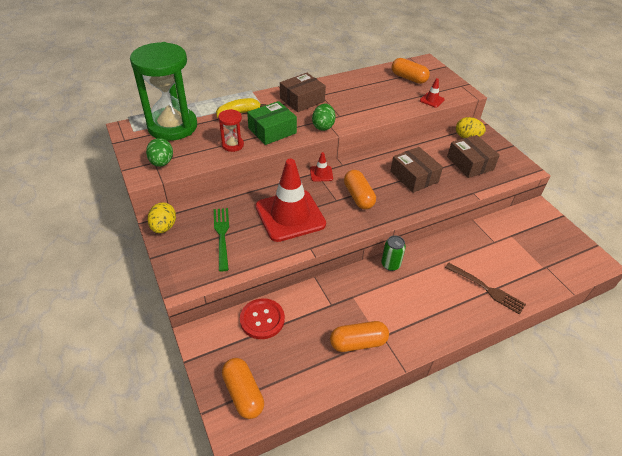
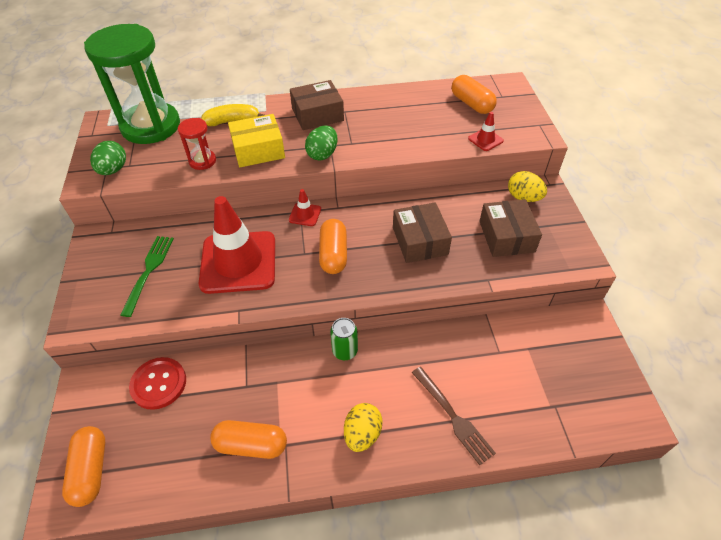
camera: 20 degrees right, 5 degrees up
yellow egg [147,202,176,233] -> yellow egg moved to [344,403,383,452]
green box [247,101,297,145] -> yellow box [228,114,285,167]

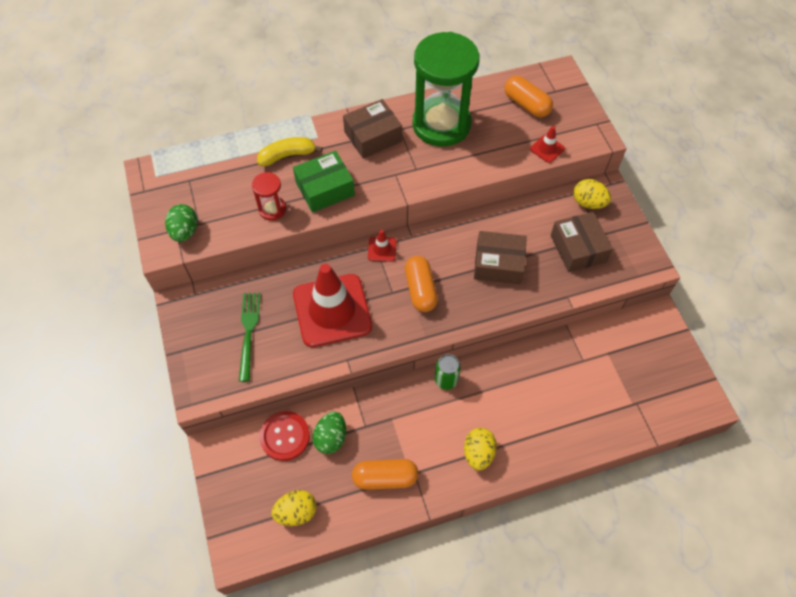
camera: 10 degrees left, 10 degrees up
orange capsule [62,426,105,507] -> none
green hourglass [84,24,180,144] -> green hourglass moved to [413,32,479,147]
yellow box [228,114,285,167] -> green box [293,151,355,213]
green egg [305,125,338,160] -> green egg moved to [312,411,346,454]
brown box [393,202,452,263] -> brown box turned 60 degrees counterclockwise [474,231,527,285]
brown fork [412,367,496,465] -> none
none -> yellow egg [271,490,317,526]

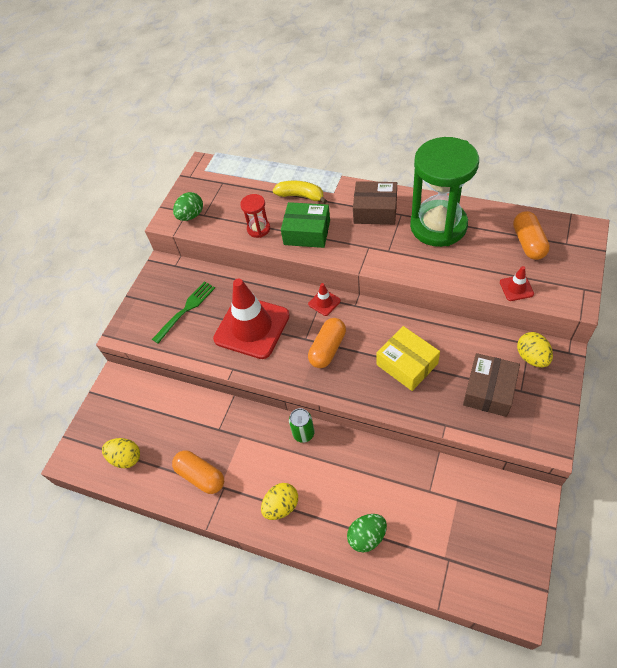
camera: 45 degrees right, 5 degrees down
red button [259,411,310,461] -> none
green egg [312,411,346,454] -> green egg moved to [347,514,387,552]
brown box [474,231,527,285] -> yellow box [377,326,440,391]

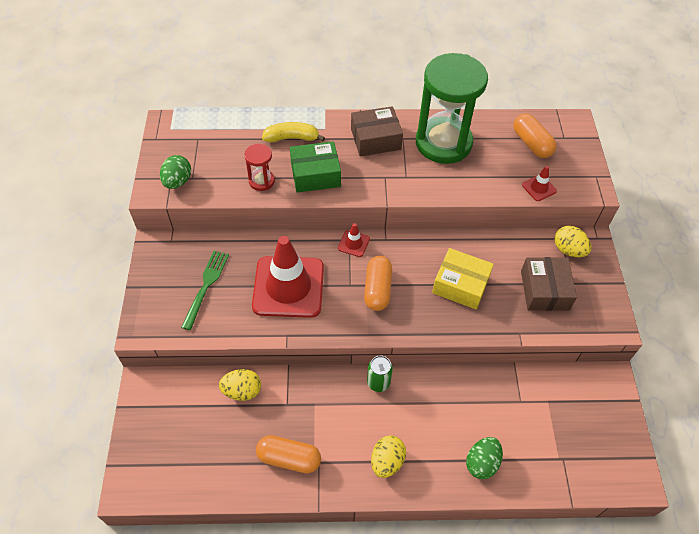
camera: 30 degrees left, 0 degrees up
yellow egg [102,438,140,468] -> yellow egg moved to [219,369,261,401]

